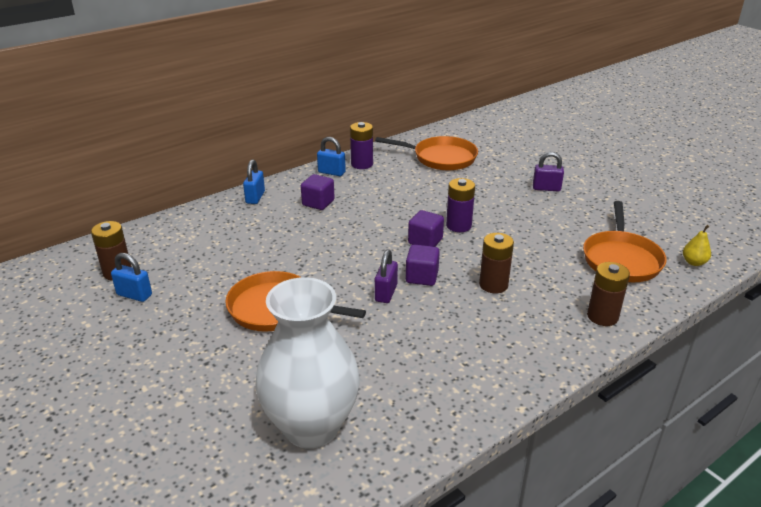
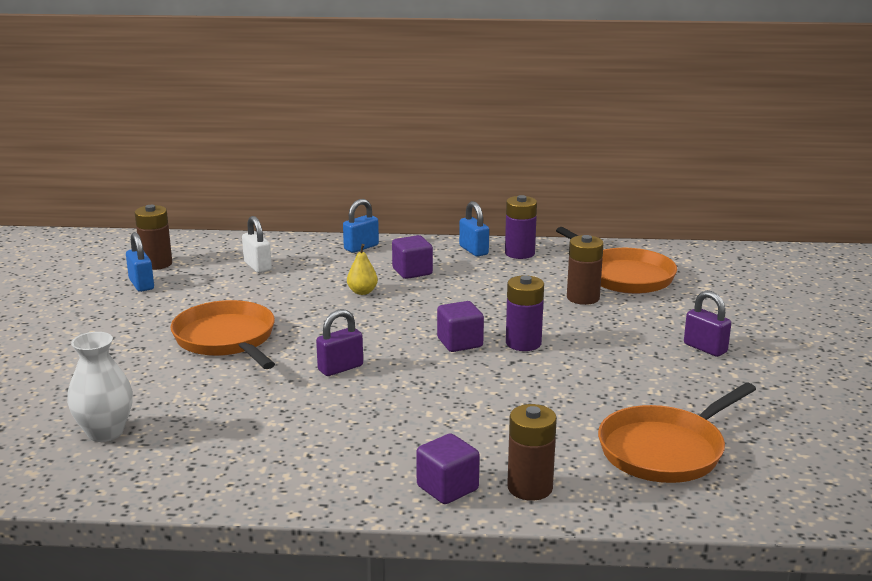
camera: 40 degrees right, 10 degrees down
white vase [255,277,360,449] -> white vase [67,332,133,442], size x0.56
purple cube [406,244,440,286] -> purple cube moved to [416,433,480,504]
brown battery [479,233,514,293] -> brown battery moved to [567,235,604,305]
yellow pear [683,225,711,266] -> yellow pear moved to [347,244,378,295]
none -> white padlock [242,216,272,273]

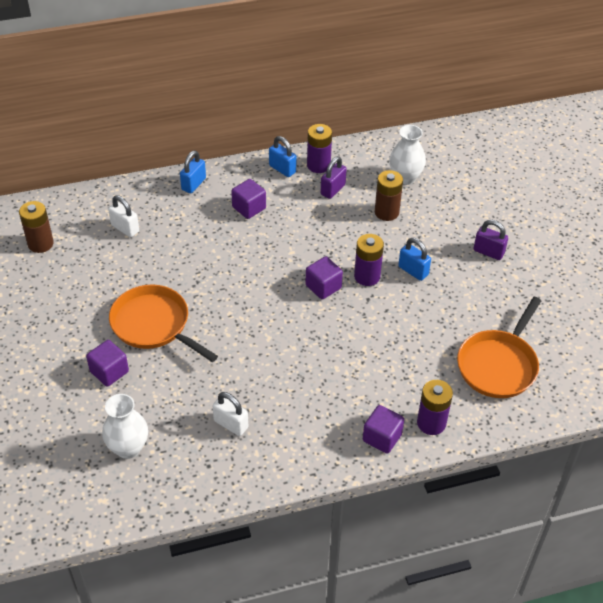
camera: 20 degrees left, 25 degrees up
blue padlock [126,232,154,292] -> blue padlock moved to [398,238,431,281]
purple padlock [316,309,363,376] -> purple padlock moved to [321,156,347,199]
yellow pear [347,244,378,295] -> none
brown battery [507,404,557,501] -> purple battery [417,380,453,435]
orange pan [556,227,677,294] -> white vase [389,125,426,185]
none -> purple cube [86,340,129,386]
none -> white padlock [212,392,248,436]

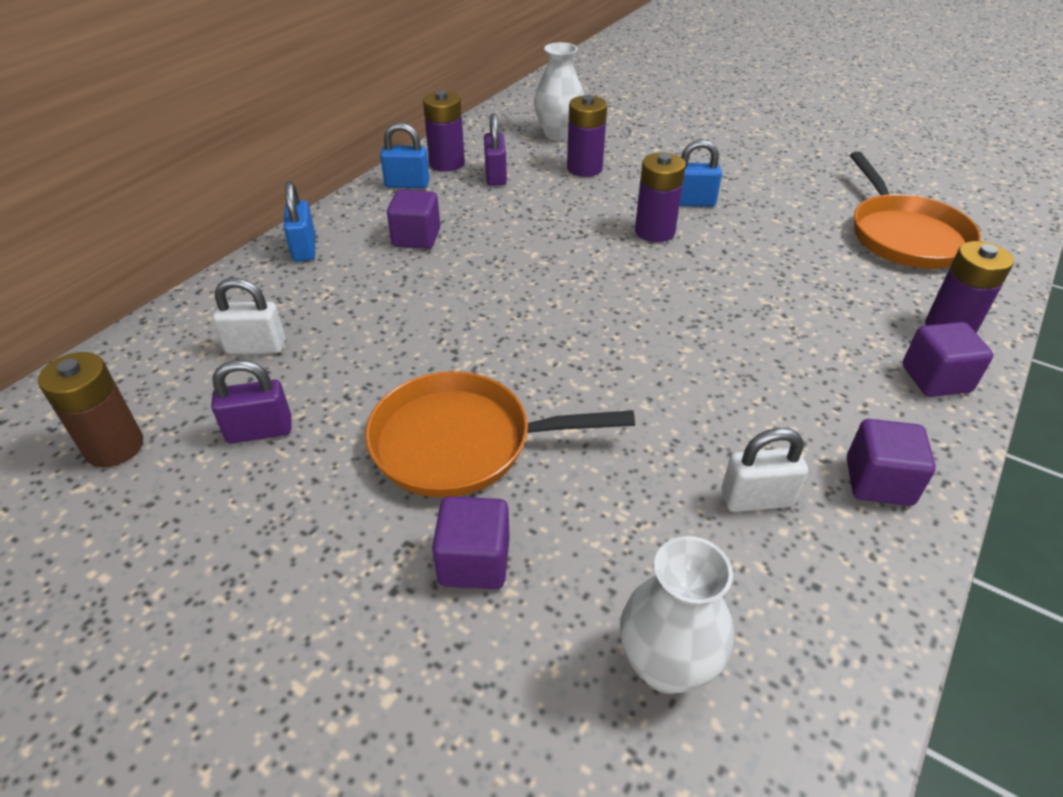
camera: 40 degrees left, 5 degrees down
purple cube [306,256,343,299] -> purple cube moved to [847,419,936,506]
brown battery [375,170,403,221] -> purple battery [567,95,607,177]
purple padlock [473,220,508,260] -> purple padlock moved to [211,360,292,443]

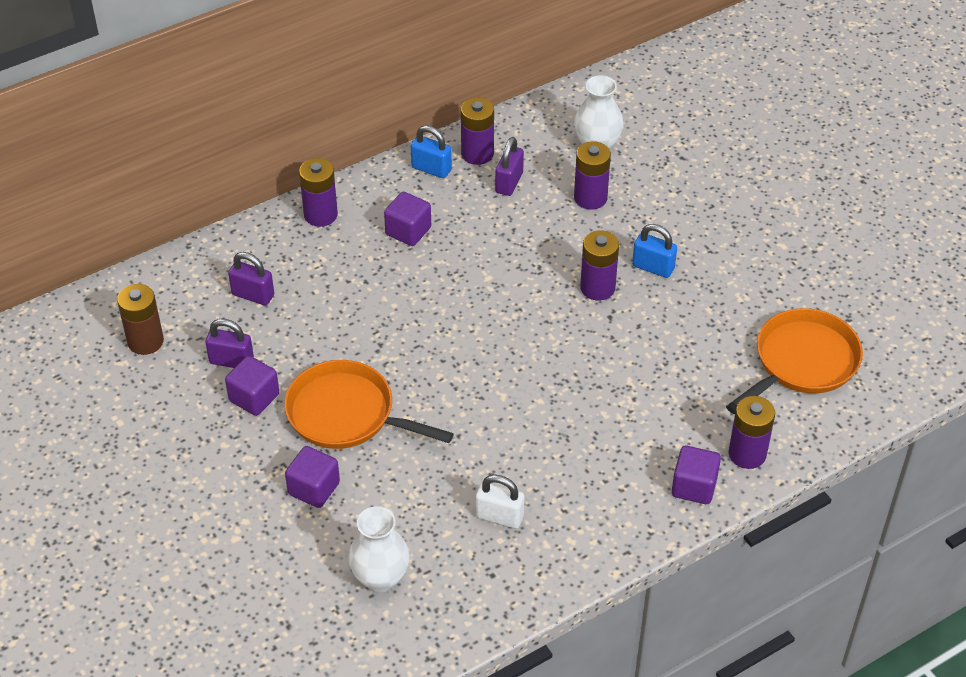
camera: 25 degrees right, 5 degrees up
white padlock [212,278,285,354] -> purple padlock [228,252,274,306]
blue padlock [284,182,315,262] -> purple battery [299,158,338,227]
purple cube [847,419,936,506] -> purple cube moved to [225,356,279,416]
orange pan [850,151,981,269] -> orange pan turned 150 degrees counterclockwise [726,308,863,414]

